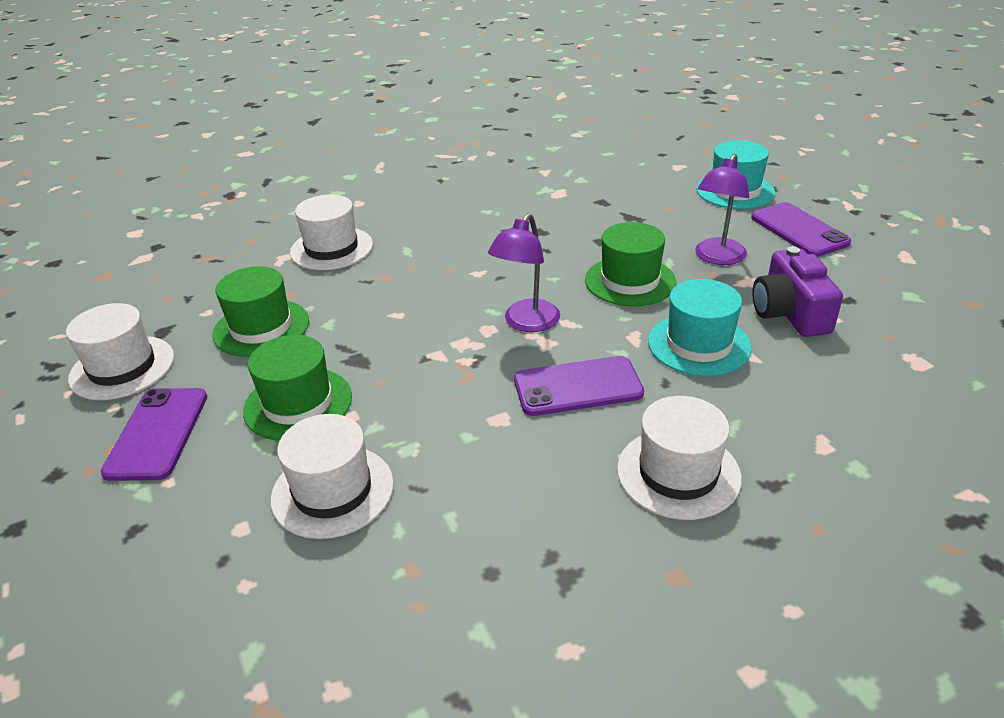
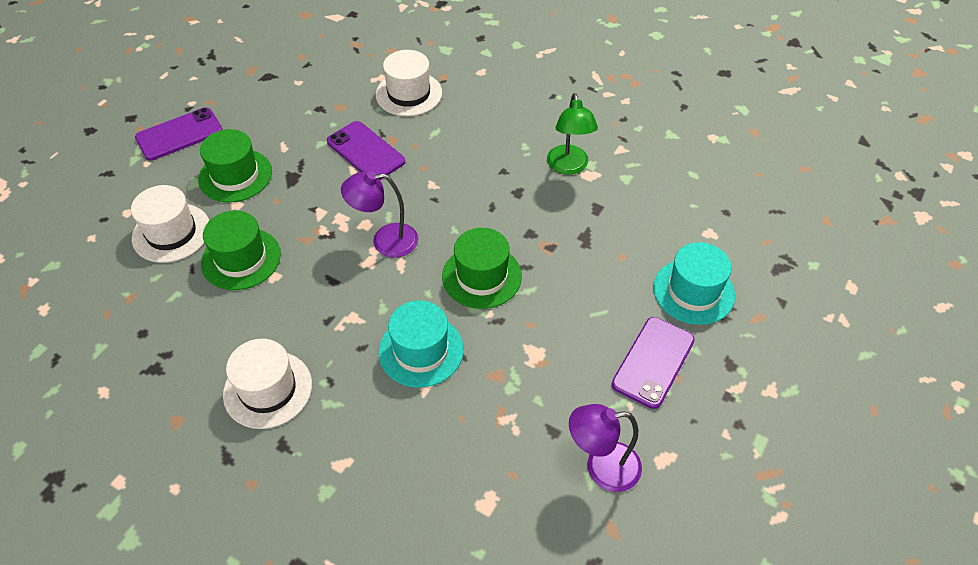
camera: 55 degrees right, 15 degrees up
white hat [66,303,174,400] -> none
green hat [212,266,309,357] -> green hat moved to [201,210,281,290]
purple phone [514,356,644,416] -> purple phone moved to [327,121,405,180]
purple lamp [695,154,749,265] -> purple lamp moved to [569,404,642,492]
purple camera [752,246,843,337] -> none
none -> green lamp [547,93,598,174]

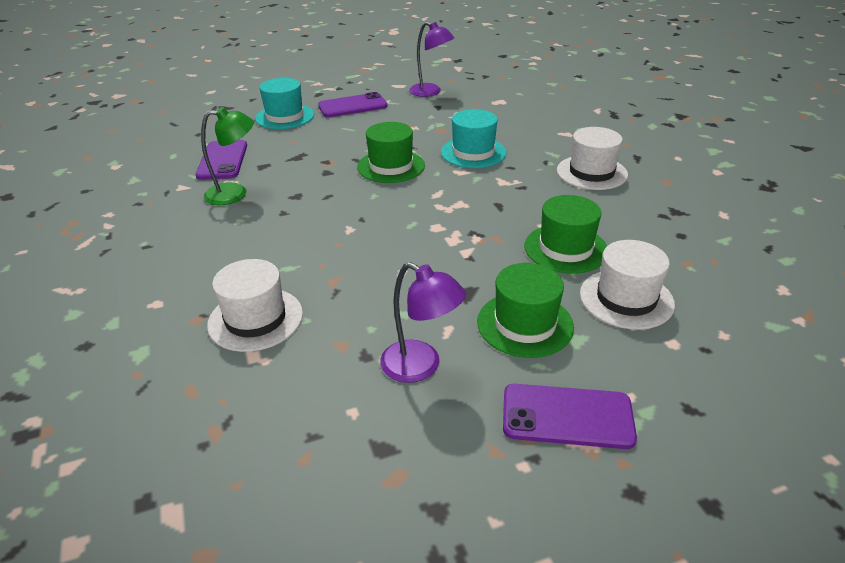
camera: 140 degrees left, 15 degrees down
purple phone [327,121,405,180] -> purple phone moved to [196,140,247,180]
purple lamp [341,171,418,258] -> purple lamp moved to [380,262,466,383]
green lamp [547,93,598,174] -> green lamp turned 45 degrees clockwise [201,107,254,205]

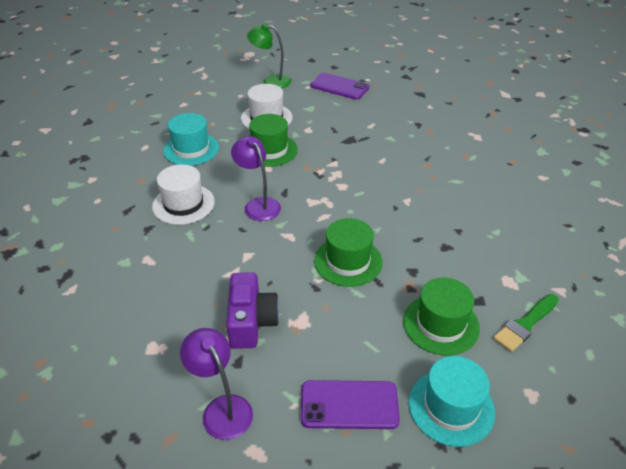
camera: 160 degrees left, 5 degrees up
purple phone [196,140,247,180] -> green brush [493,294,559,352]
green lamp [201,107,254,205] -> green lamp moved to [247,23,291,88]
white hat [207,259,303,352] -> none
purple lamp [380,262,466,383] -> purple lamp moved to [231,136,281,221]
turquoise hat [441,109,506,168] -> turquoise hat moved to [163,113,219,166]
green hat [477,263,574,358] -> green hat moved to [403,278,480,355]
none -> purple camera [226,272,280,349]

